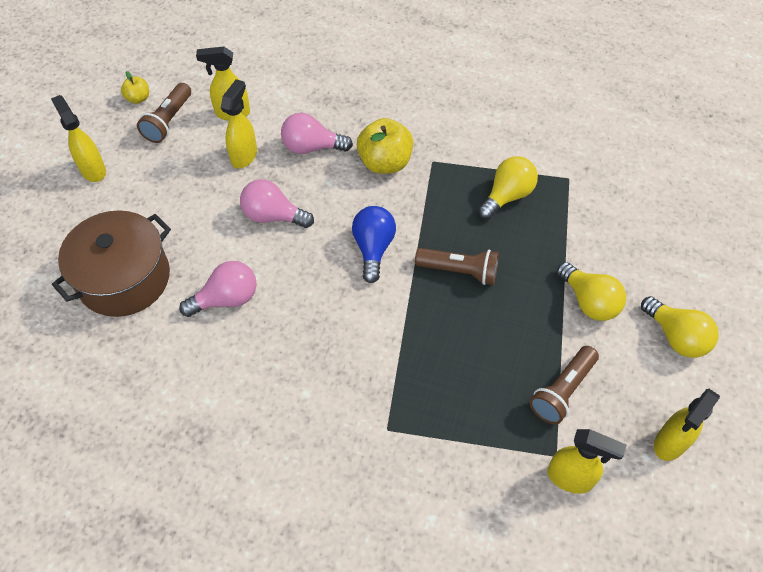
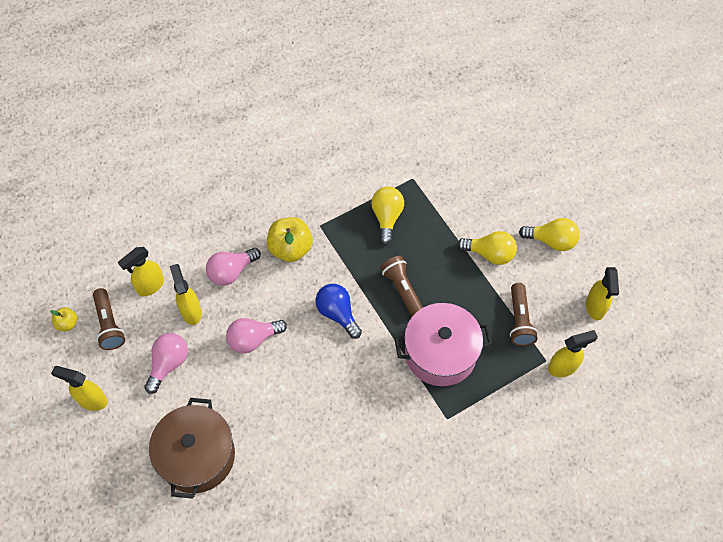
camera: 40 degrees left, 5 degrees up
pink light bulb [179,261,257,317] -> pink light bulb moved to [144,333,188,394]
brown flashlight [415,248,499,285] -> brown flashlight turned 90 degrees counterclockwise [380,256,423,317]
none -> pink pot [394,303,492,386]

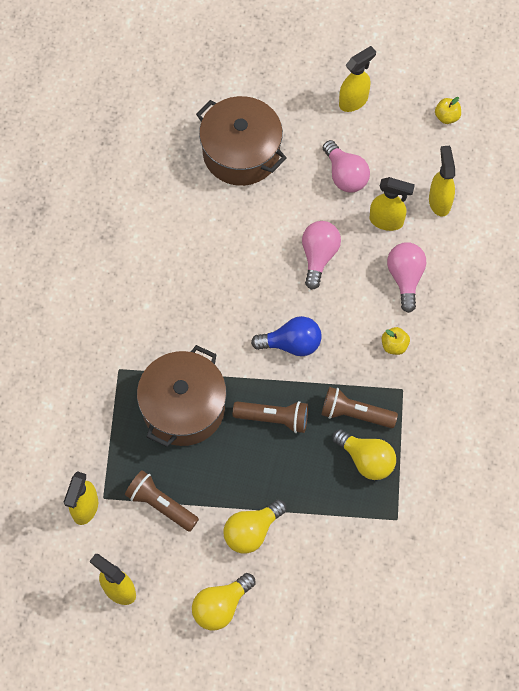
camera: 125 degrees right, 5 degrees up
brown flashlight [93,288,125,350] -> brown flashlight moved to [321,387,398,428]
yellow apple [267,217,313,262] -> yellow apple [382,327,410,355], size x0.52
pink pot [394,303,492,386] -> brown pot [137,345,227,447]

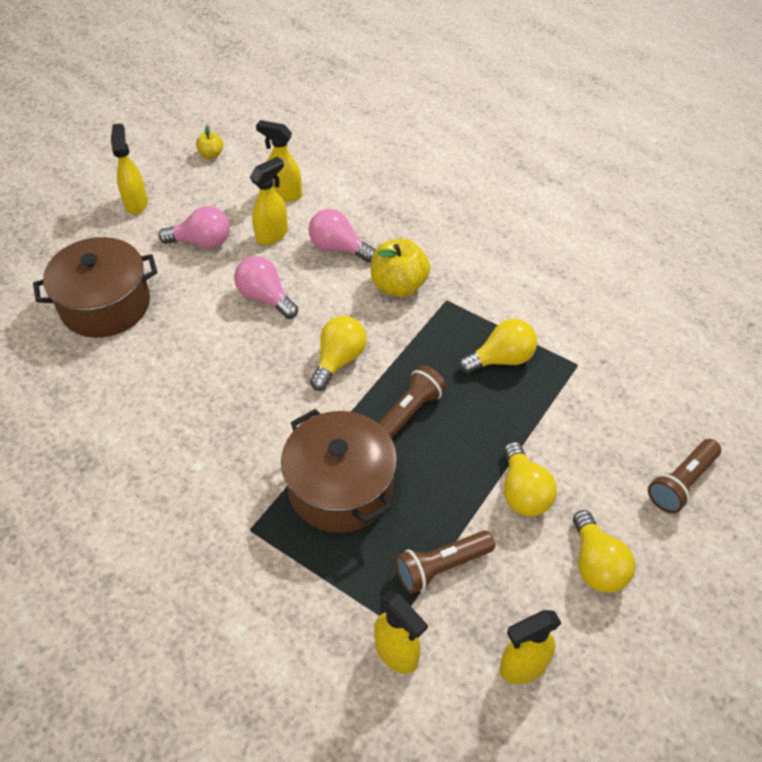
camera: 60 degrees left, 15 degrees down
blue light bulb [251,316,322,356] -> yellow light bulb [310,316,367,391]
brown flashlight [321,387,398,428] -> brown flashlight moved to [648,439,721,513]
yellow apple [382,327,410,355] -> yellow apple [371,238,430,297], size x1.93

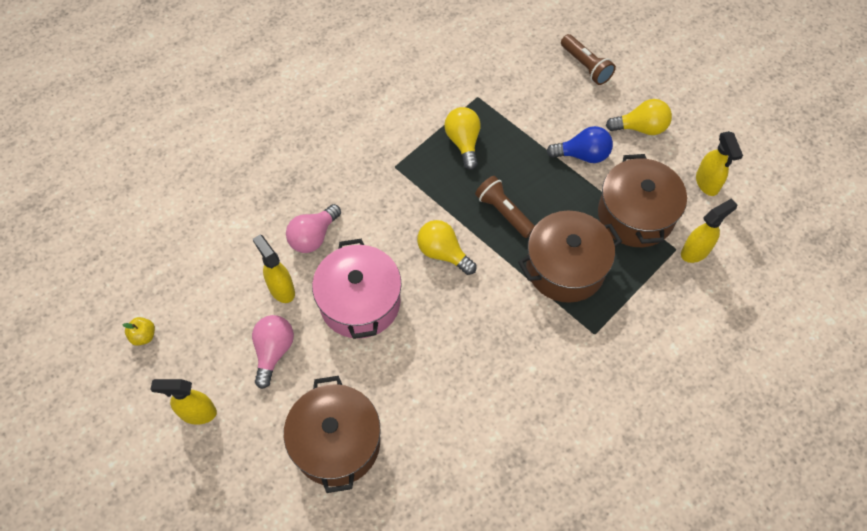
camera: 80 degrees left, 10 degrees up
pink light bulb [234,256,298,319] -> pink pot [312,239,402,339]
yellow spray bottle [256,120,302,202] -> none
yellow apple [371,238,430,297] -> none
brown flashlight [395,530,495,594] -> brown pot [598,154,687,247]
yellow light bulb [504,442,557,516] -> blue light bulb [547,126,613,163]

